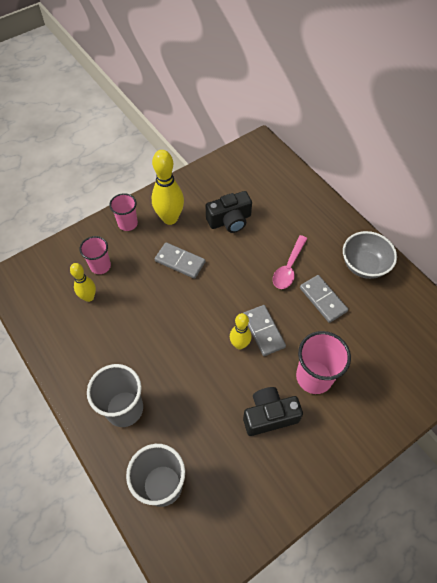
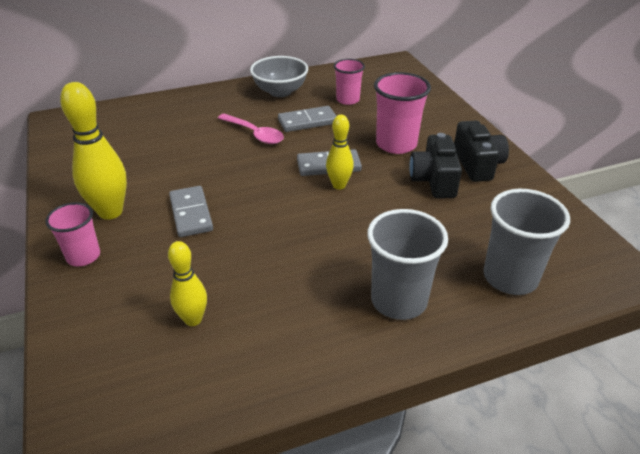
camera: 75 degrees left, 20 degrees down
pink cup [80,236,111,274] -> pink cup moved to [334,59,365,105]
grey domino [155,242,205,279] -> grey domino turned 60 degrees counterclockwise [169,186,213,237]
black camera [205,191,252,233] -> black camera moved to [454,120,509,182]

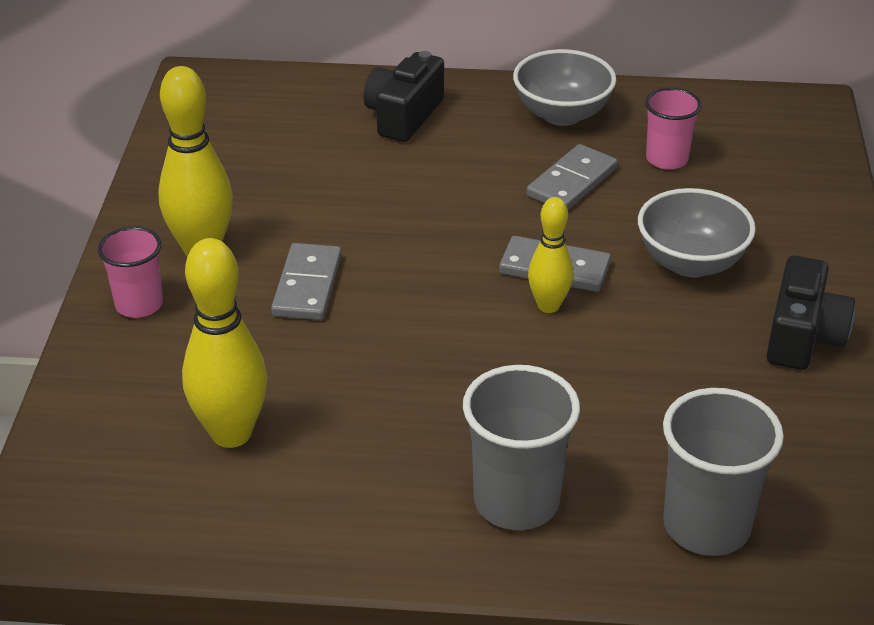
camera: 25 degrees right, 0 degrees up
yellow bowling pin [168,241,207,326] -> yellow bowling pin [182,238,268,448], size x1.67
pink spoon [218,113,284,144] -> none
grey domino [278,106,336,132] -> grey domino turned 60 degrees counterclockwise [526,144,617,210]
pink cup [374,72,431,154] -> grey bowl [638,188,756,277]
black camera [409,133,462,198] -> black camera moved to [363,51,444,142]

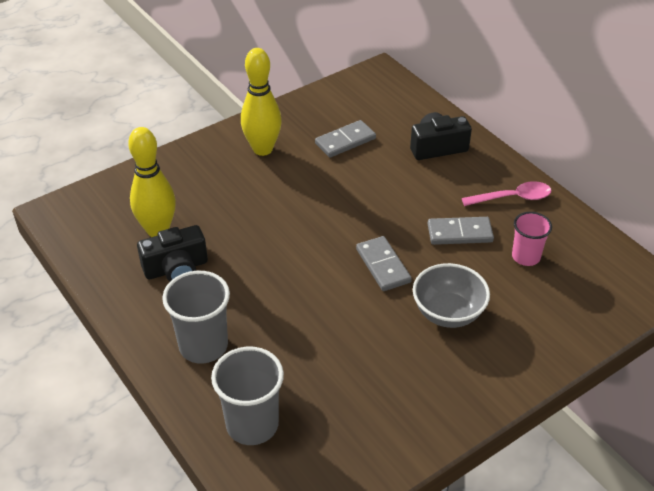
camera: 50 degrees right, 5 degrees up
pink cup [98,226,163,318] -> none
grey domino [271,243,341,320] -> grey domino moved to [315,120,376,158]
grey bowl [513,49,616,126] -> pink spoon [462,181,551,206]
yellow bowling pin [528,197,573,313] -> none
black camera [767,255,855,370] -> black camera moved to [137,225,208,282]

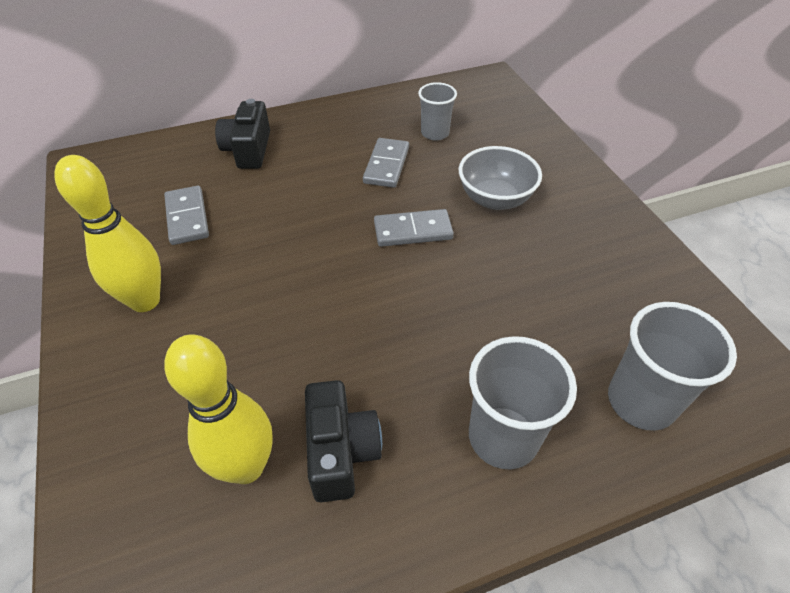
camera: 75 degrees left, 5 degrees up
pink spoon [462,181,551,206] -> none
pink cup [512,212,552,266] -> grey cup [418,82,457,141]

